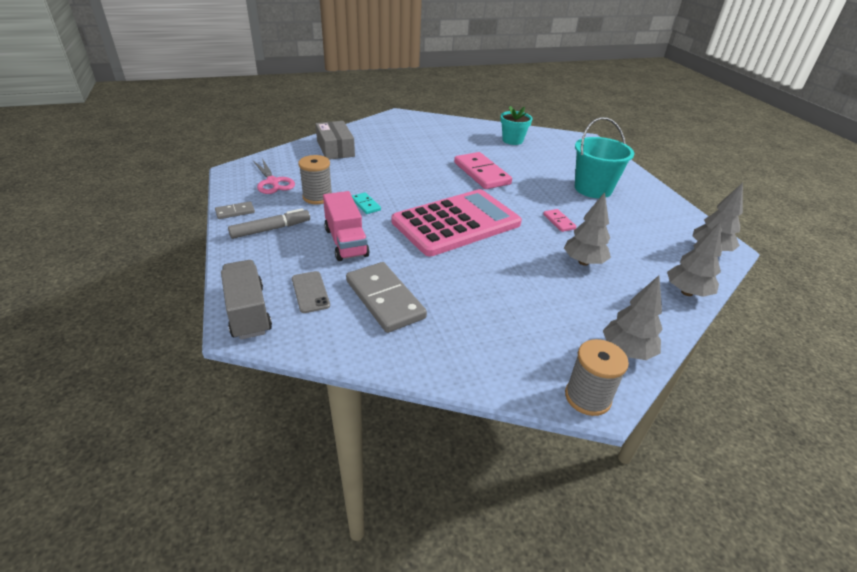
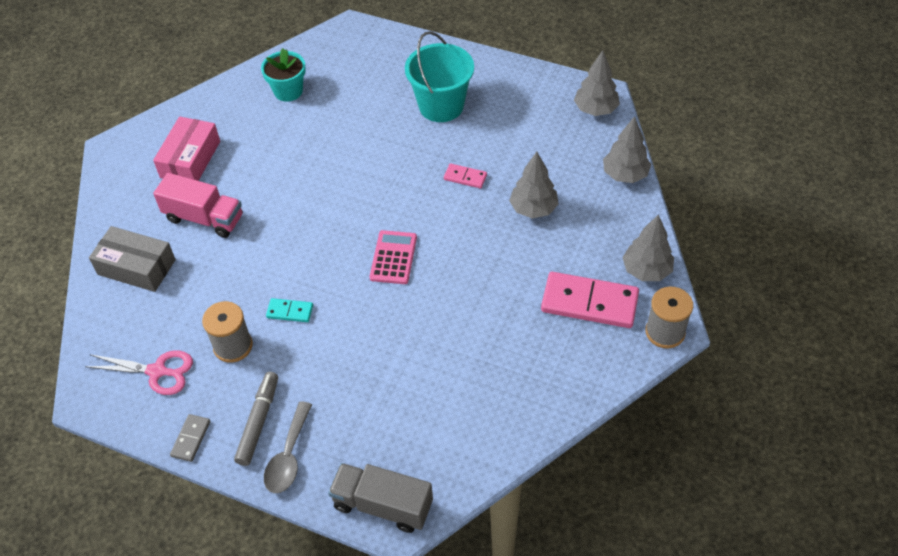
camera: 45 degrees left, 15 degrees up
grey phone [292,271,330,313] -> none
pink truck [323,191,370,261] -> pink truck moved to [153,173,243,238]
grey domino [346,262,427,333] -> none
pink calculator [392,189,522,257] -> pink calculator [370,230,417,284], size x0.45
pink domino [454,152,512,189] -> pink domino moved to [541,272,639,328]
none -> pink box [153,117,220,181]
none -> grey spoon [264,402,312,493]

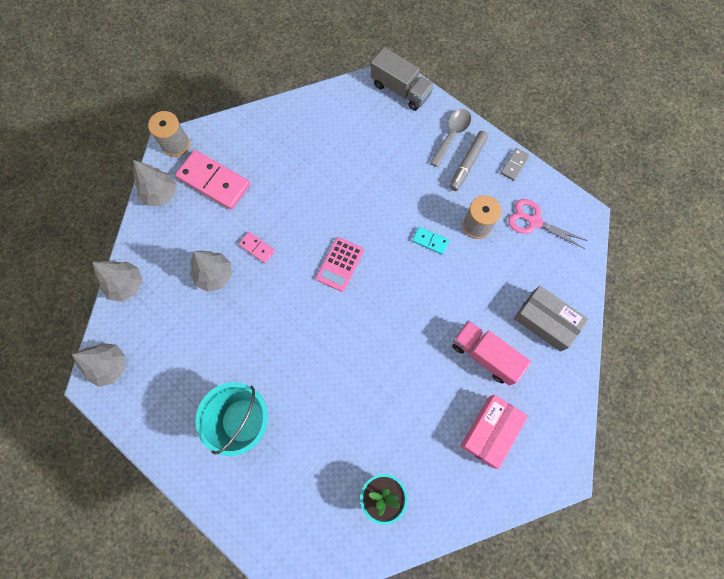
camera: 165 degrees left, 20 degrees up
pink domino [444,163,487,188] -> pink domino moved to [239,232,275,263]

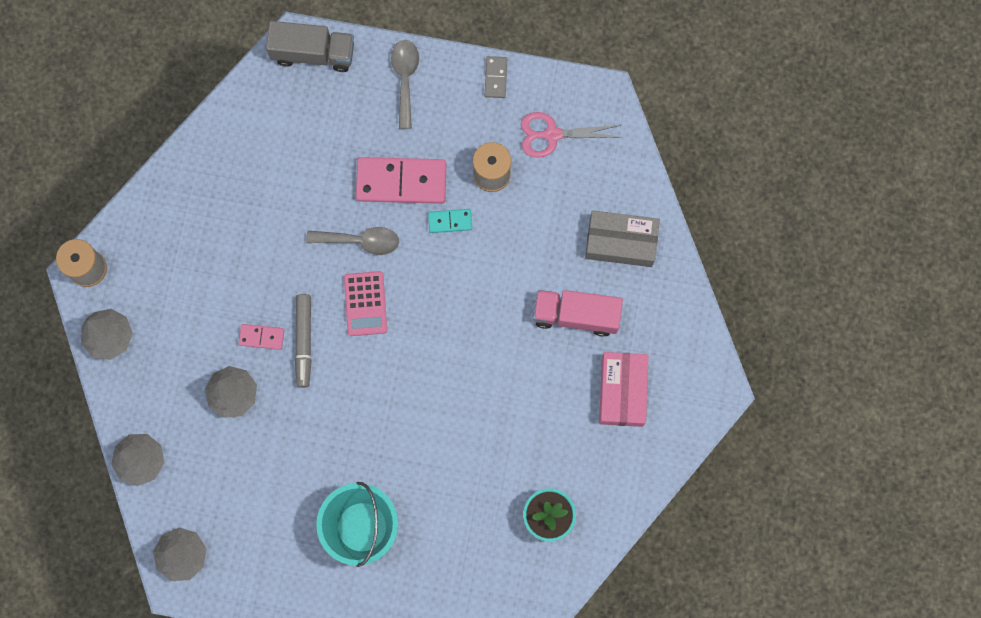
camera: 30 degrees left, 5 degrees up
pink domino [175,150,250,210] -> pink domino moved to [356,157,446,204]
grey marker [449,131,488,191] -> grey marker moved to [295,294,312,388]
none -> grey spoon [306,227,399,255]

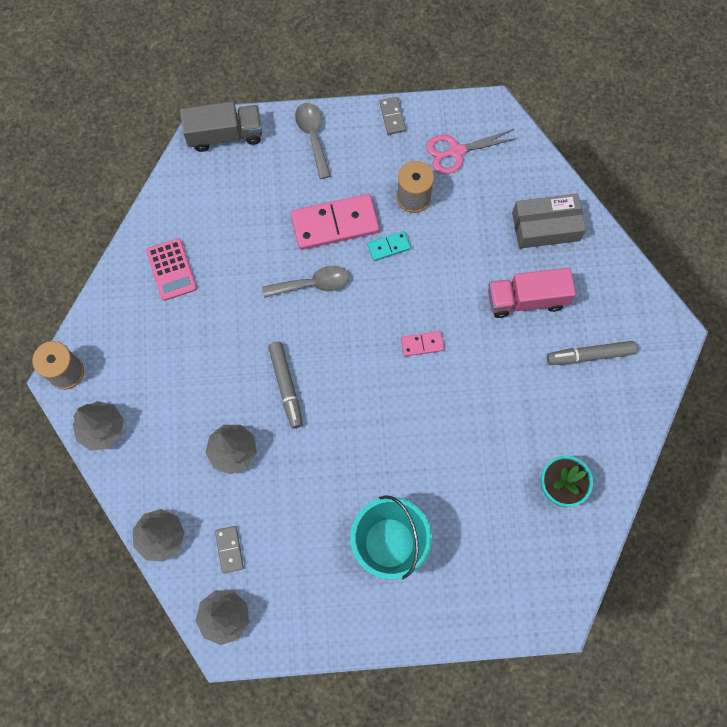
camera: 15 degrees left, 5 degrees down
pink domino [238,324,284,350] -> pink domino moved to [401,331,444,357]
pink calculator [344,271,387,336] -> pink calculator moved to [146,238,197,301]
pink box [599,352,649,427] -> grey marker [547,341,637,365]
none -> grey domino [215,526,244,573]

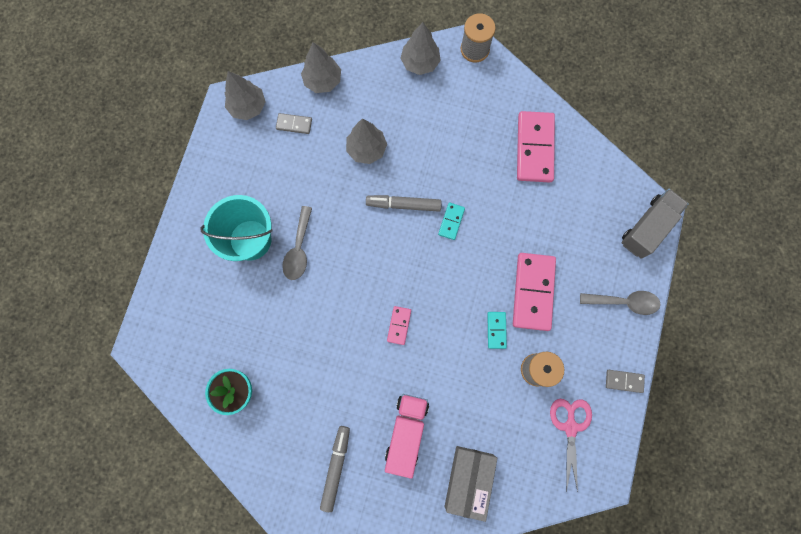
camera: 110 degrees right, 5 degrees up
pink calculator [146,238,197,301] -> pink domino [517,111,555,182]
grey truck [180,101,262,152] -> grey truck turned 150 degrees counterclockwise [621,189,689,259]
grey spoon [262,266,349,298] -> grey spoon moved to [282,206,312,280]
none -> turquoise domino [438,203,465,240]

